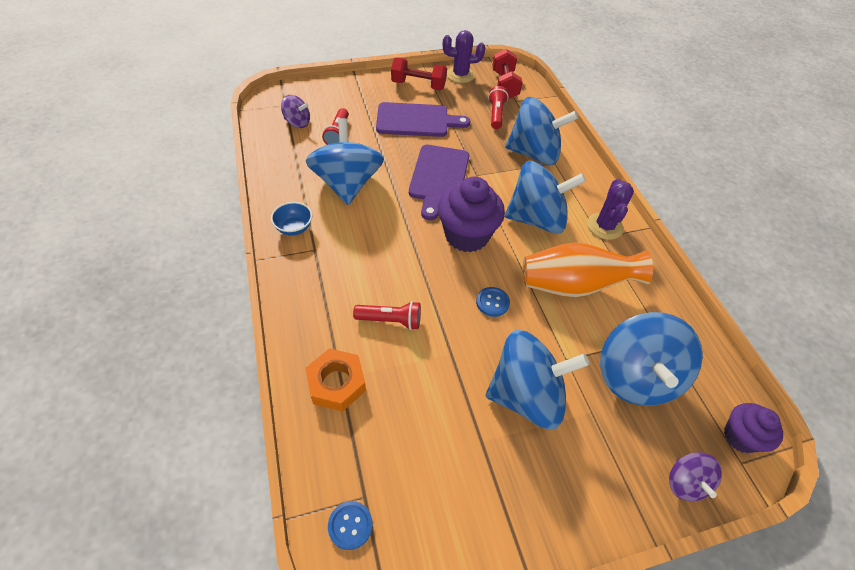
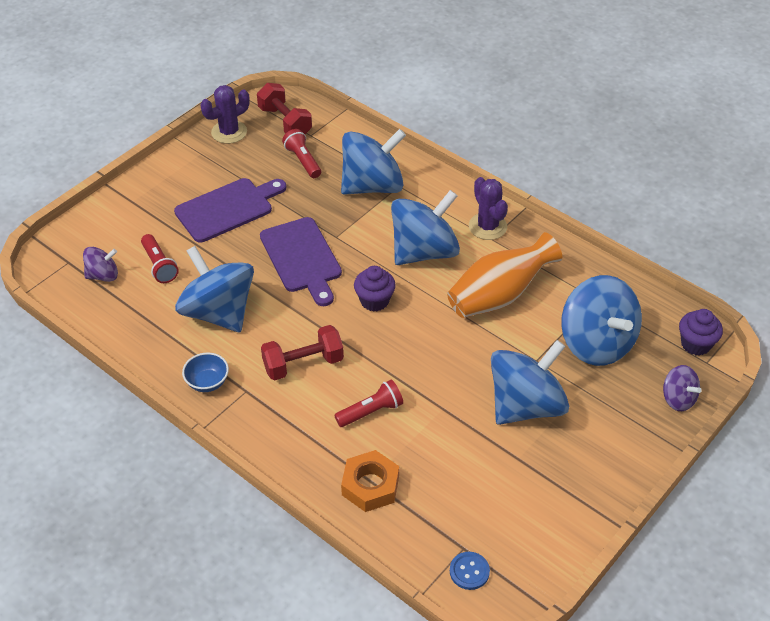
camera: 30 degrees left, 5 degrees down
red dumbbell [391,57,447,90] -> red dumbbell moved to [261,325,344,381]
purple cupcake [438,177,505,252] -> purple cupcake [354,266,396,312], size x0.59
blue button [476,287,510,317] -> none

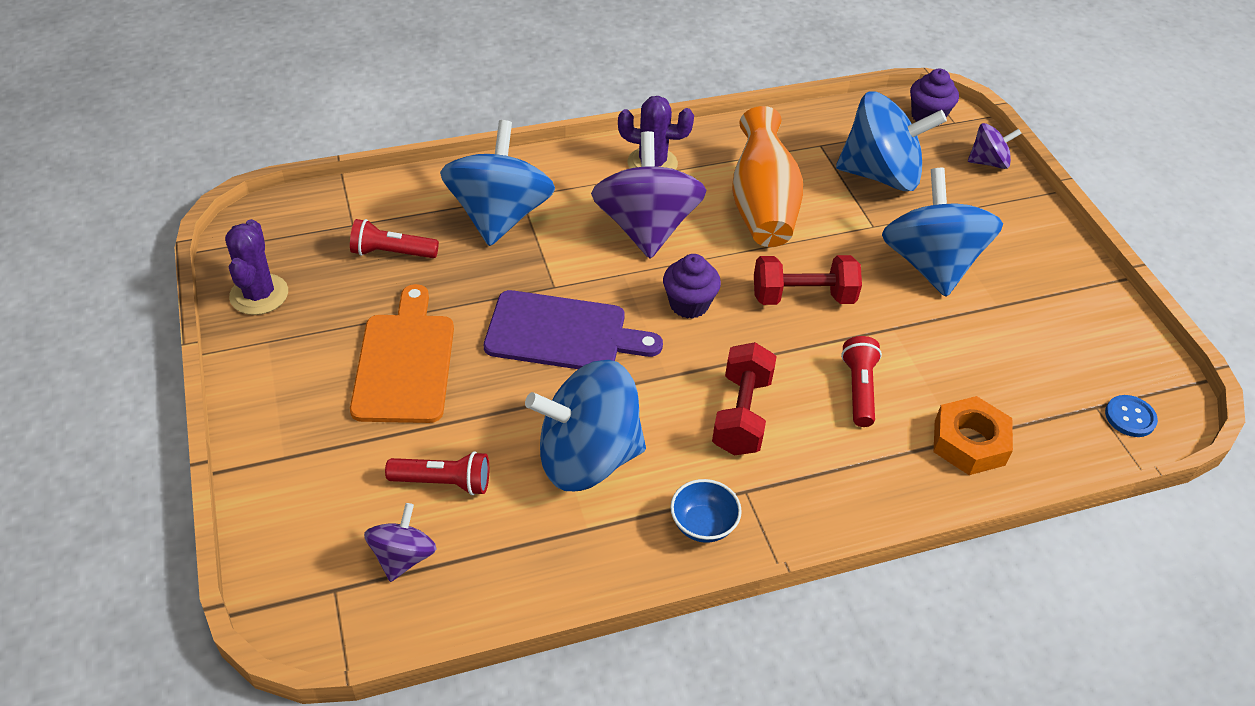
camera: 60 degrees left, 0 degrees up
purple cutting board [174,178,286,242] -> orange cutting board [350,284,454,423]
red dumbbell [257,83,312,134] -> red dumbbell moved to [754,255,862,305]
blue spinning top [391,190,460,265] -> purple spinning top [591,131,706,259]

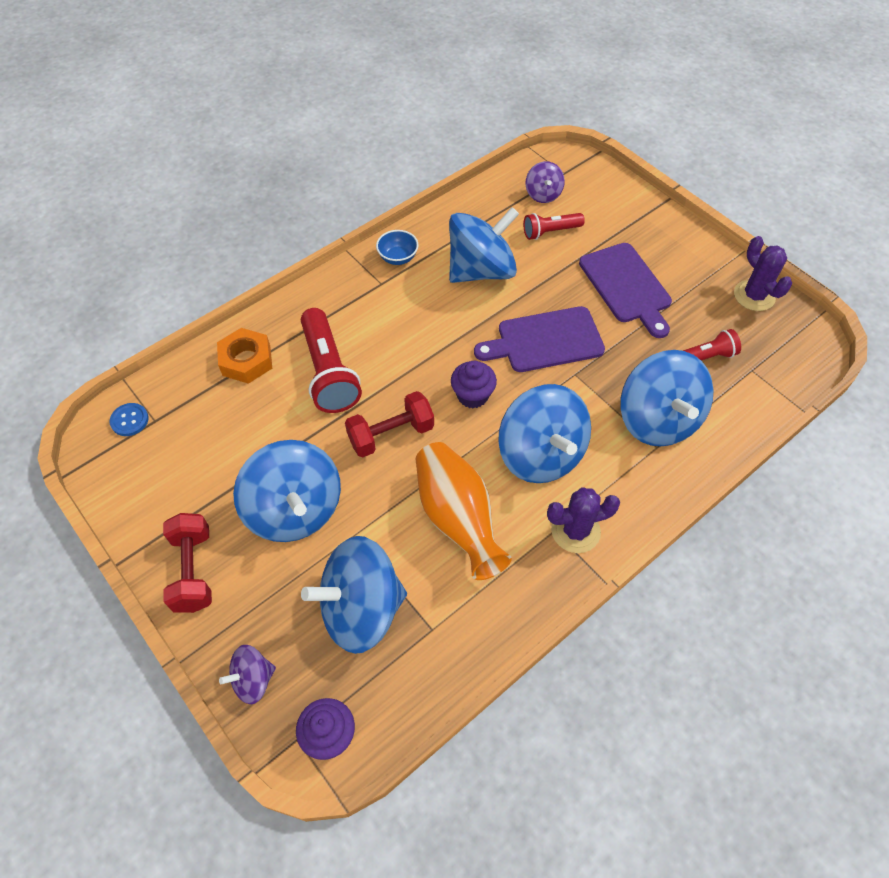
camera: 160 degrees right, 10 degrees up
orange cutting board [350,284,454,423] -> purple cutting board [579,243,672,338]
purple spinning top [591,131,706,259] -> blue spinning top [498,384,591,483]
red dumbbell [712,342,777,456] -> red dumbbell moved to [163,513,212,613]
red flashlight [841,336,882,427] -> red flashlight [301,308,362,413], size x1.73

